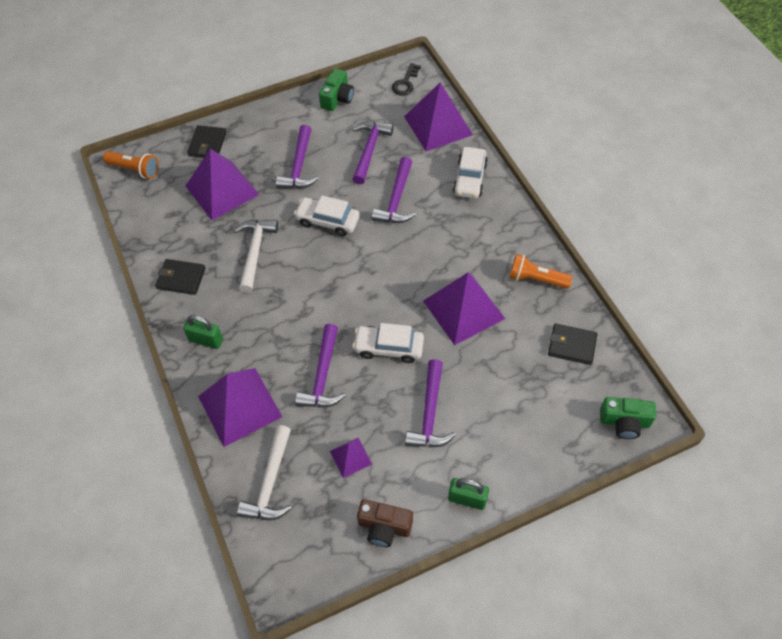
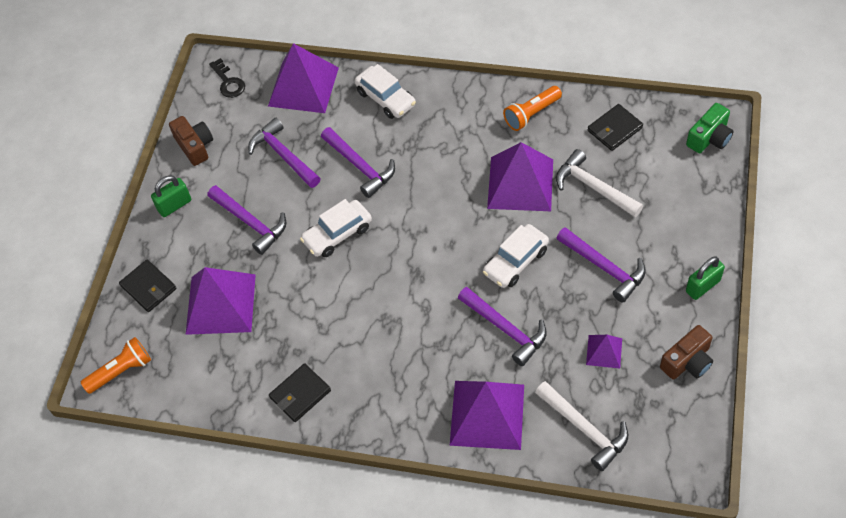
camera: 50 degrees left, 0 degrees up
green padlock [183,315,223,349] -> green padlock moved to [151,176,191,217]
white hammer [234,220,278,293] -> white hammer moved to [556,149,643,217]
green camera [319,69,354,111] -> brown camera [169,116,213,166]

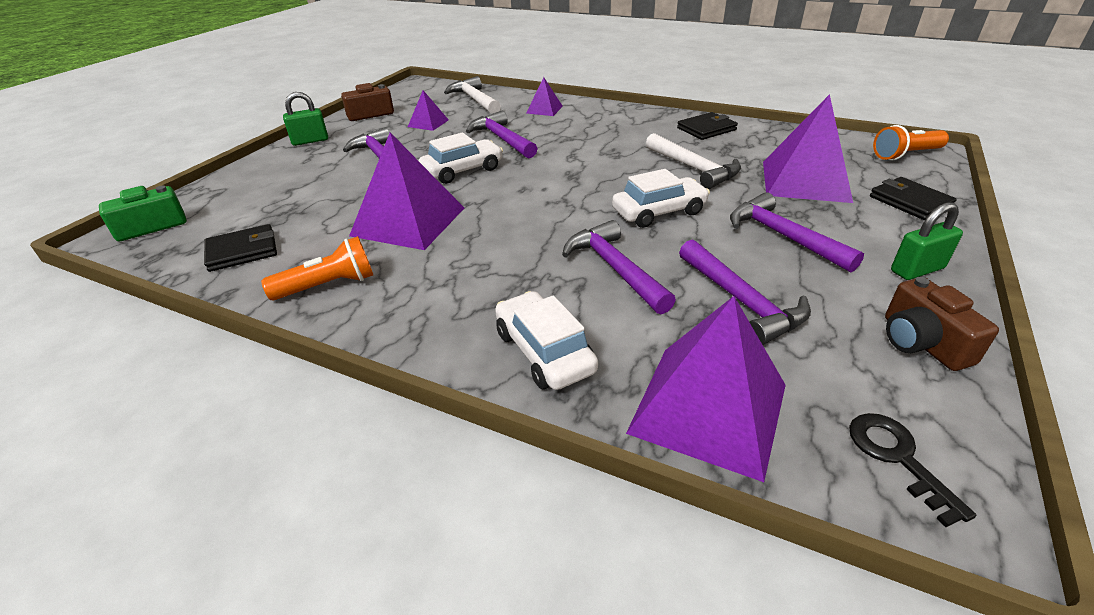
camera: 170 degrees left, 20 degrees down
purple pyramid [450,381,524,450] -> purple pyramid [527,77,563,116], size x0.49
white hammer [556,149,643,217] -> white hammer moved to [646,133,741,189]

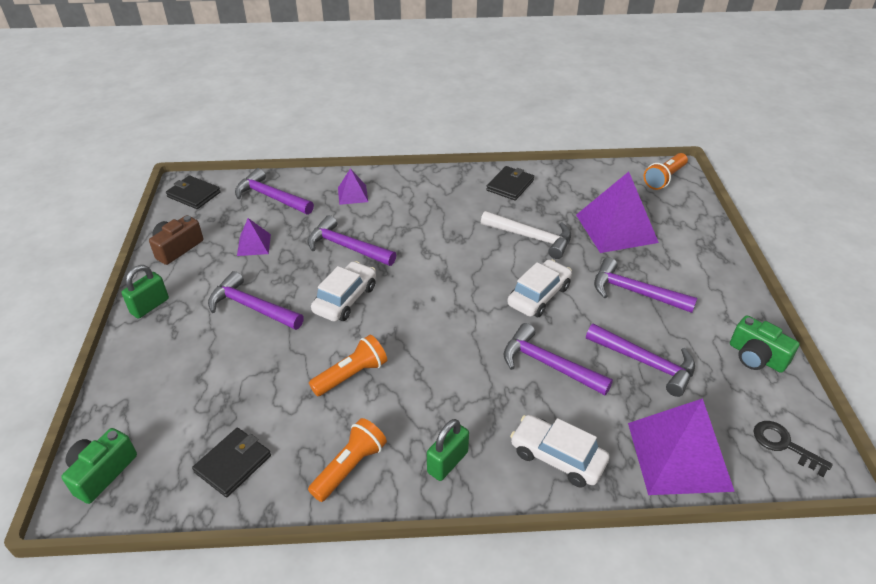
camera: 30 degrees left, 5 degrees up
purple pyramid [349,133,464,250] -> orange flashlight [309,335,387,396]
white hammer [444,76,501,114] -> purple hammer [235,168,314,215]
black wallet [870,177,956,220] -> black wallet moved to [166,175,221,209]
brown camera [885,277,999,371] -> green camera [730,316,800,373]
green padlock [891,202,963,280] -> green padlock moved to [427,419,469,481]

